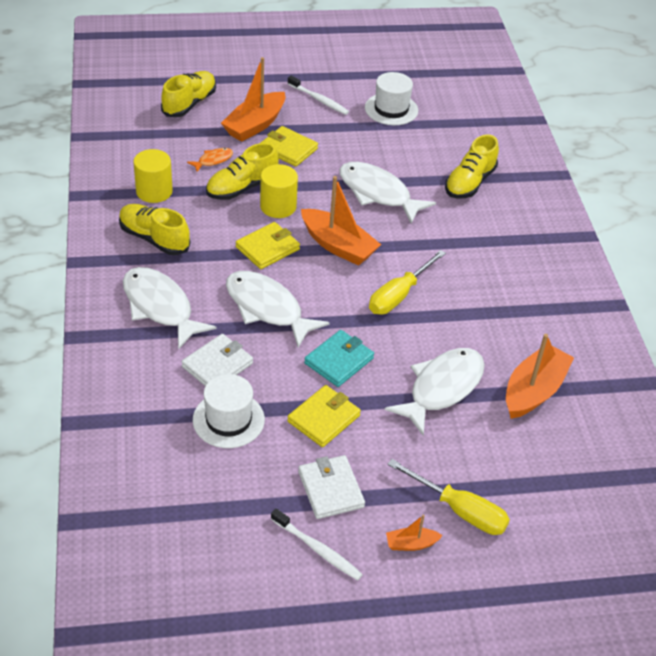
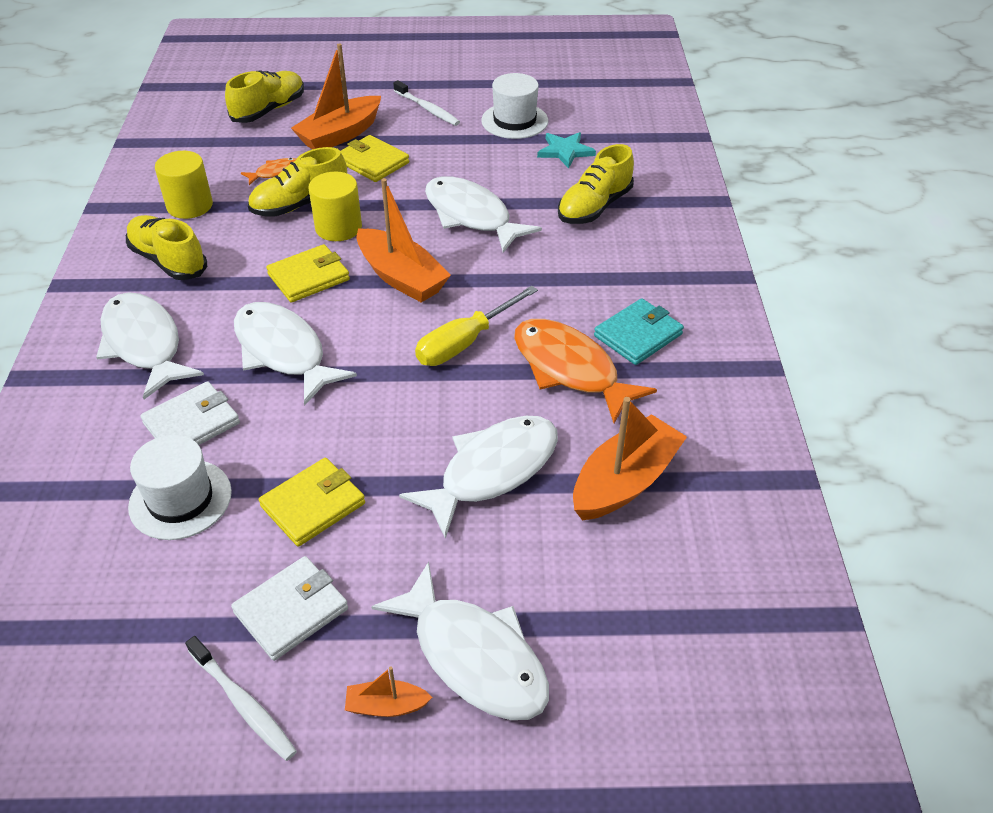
camera: 10 degrees right, 0 degrees up
white wallet [298,455,365,519] -> white wallet turned 60 degrees clockwise [231,556,348,661]
turquoise wallet [304,330,374,387] -> turquoise wallet moved to [594,298,684,365]
yellow screwdriver [387,459,510,535] -> white fish [371,562,549,720]
none -> orange fish [514,319,657,423]
none -> turquoise star [537,132,596,169]

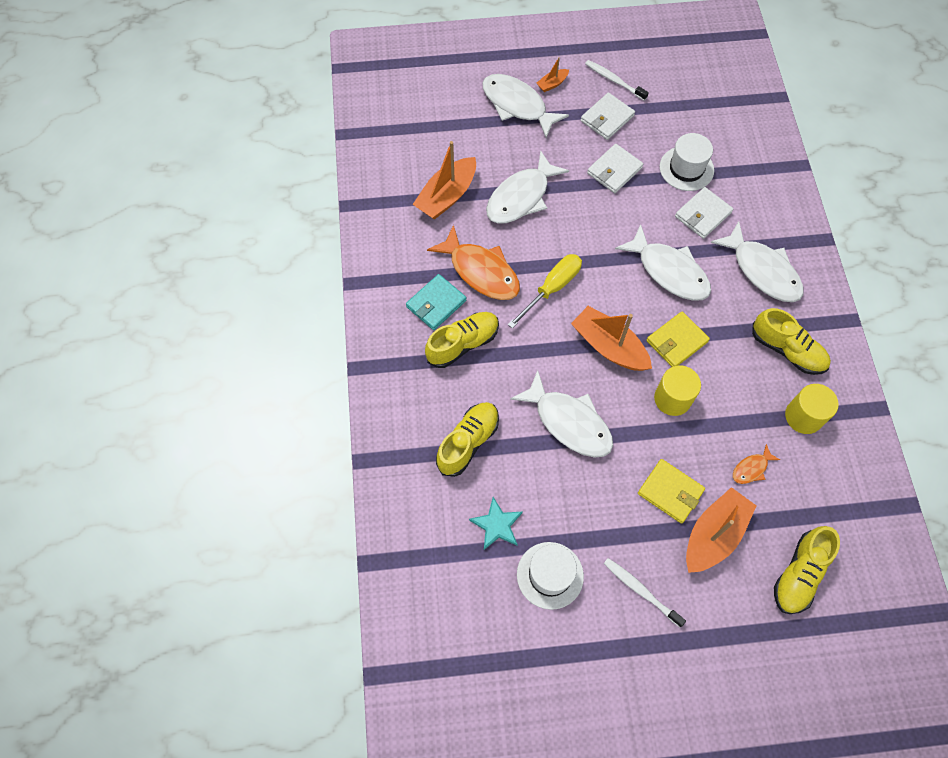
camera: 175 degrees right, 20 degrees up
yellow shoe [248,147,347,217] -> yellow shoe moved to [425,312,499,368]
yellow wallet [259,458,365,547] -> white wallet [587,144,643,193]
orange boat [345,666,432,717] -> orange boat turned 150 degrees clockwise [537,57,569,92]

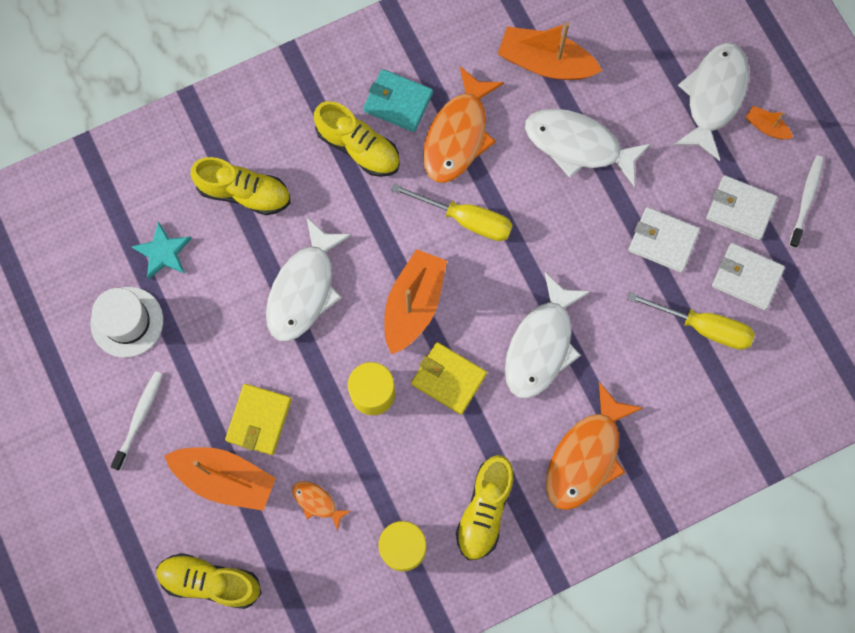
camera: 70 degrees right, 10 degrees up
white hat [660,133,714,191] -> yellow screwdriver [627,292,755,350]
white wallet [675,187,733,239] -> white wallet moved to [712,243,785,310]
white fish [711,221,803,302] -> orange fish [546,382,643,510]

